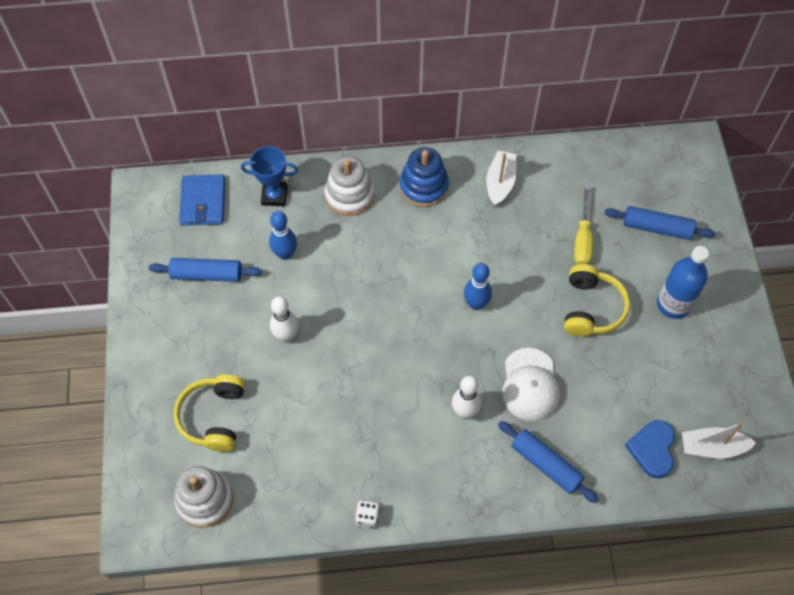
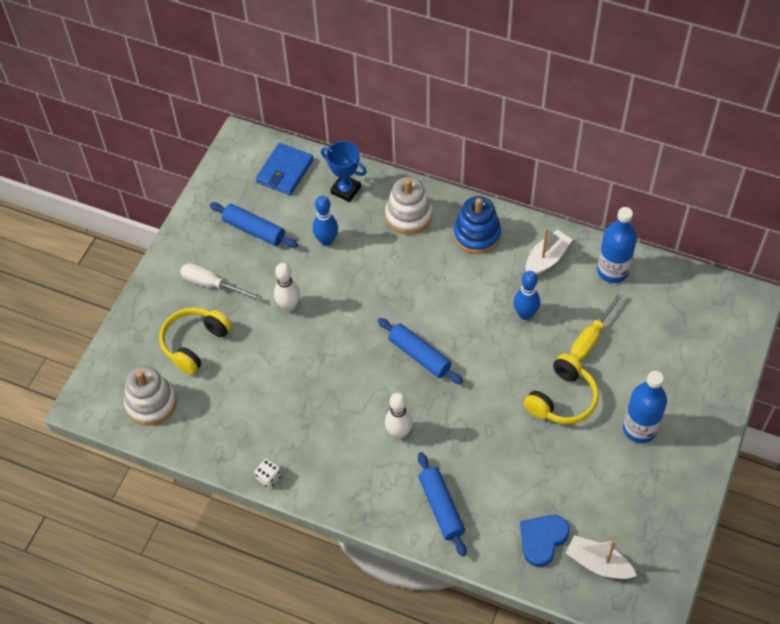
camera: 30 degrees right, 5 degrees down
blue bowling pin [464,263,492,310] -> blue bowling pin moved to [513,271,540,320]
white cap [502,348,560,421] -> none
blue rolling pin [604,206,715,240] -> blue rolling pin moved to [378,318,463,384]
none -> white screwdriver [180,263,262,301]
none -> blue bottle [597,207,637,283]

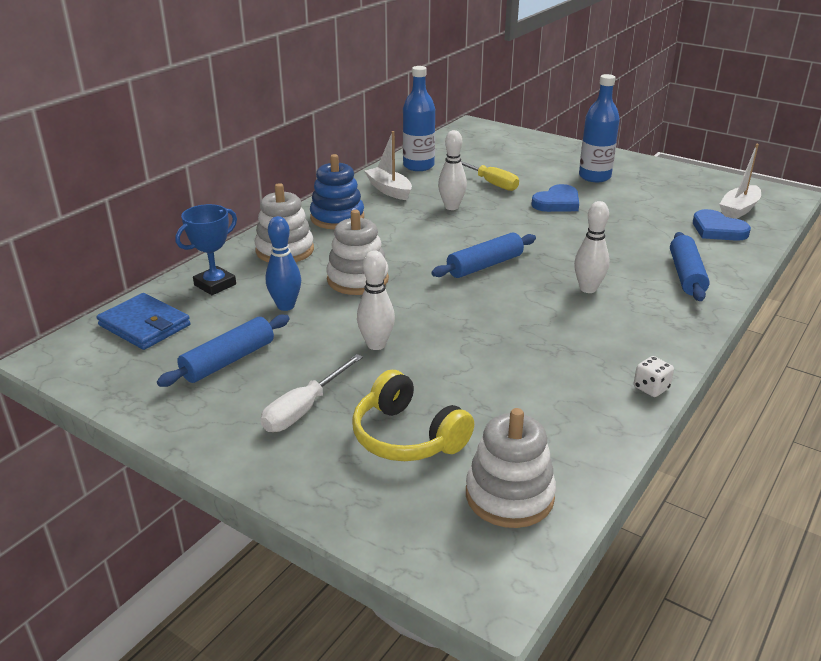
camera: 80 degrees left, 25 degrees down
blue rolling pin [418,452,467,557] -> blue rolling pin turned 75 degrees counterclockwise [670,232,710,301]
blue bowling pin [513,271,540,320] -> white bowling pin [438,130,467,210]
yellow headphones [524,353,599,424] -> blue heart [531,184,579,212]
none -> white stacking toy [326,210,389,295]

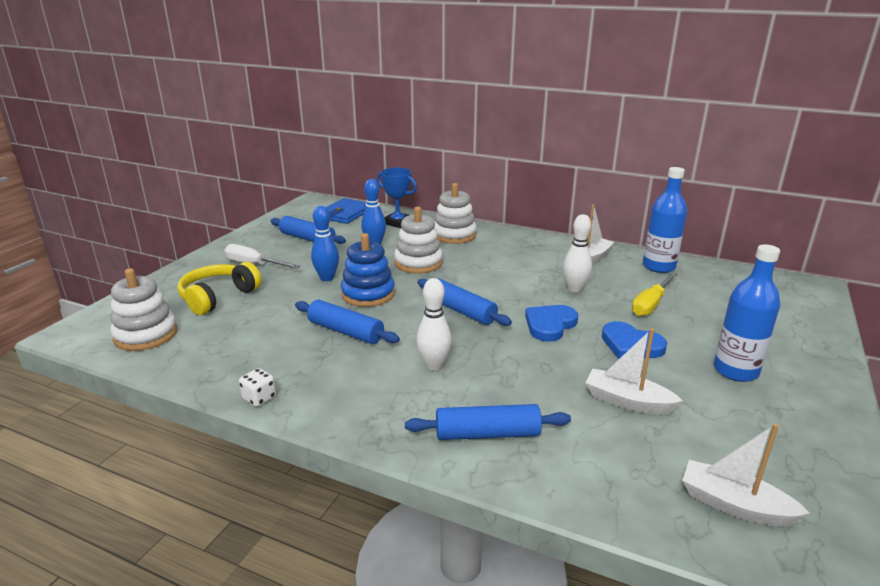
camera: 80 degrees right, 5 degrees down
blue stacking toy [310,154,364,229] -> blue stacking toy moved to [341,233,395,307]
white bowling pin [357,250,395,350] -> blue bowling pin [311,206,339,281]
blue heart [693,209,751,241] -> blue heart moved to [525,305,578,342]
none -> blue rolling pin [295,300,400,344]
none -> white boat [585,328,683,414]

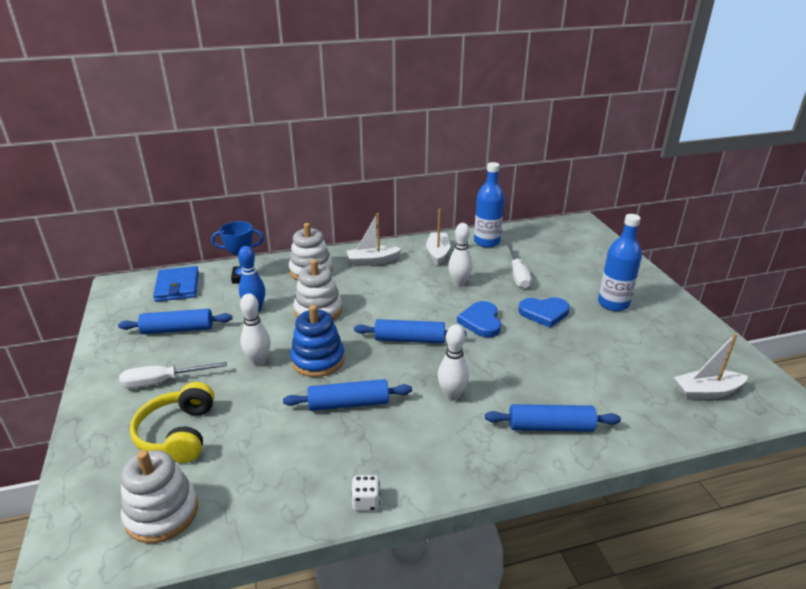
camera: 40 degrees left, 5 degrees up
blue bowling pin [311,206,339,281] -> white bowling pin [240,294,271,367]
blue rolling pin [405,404,571,440] -> blue rolling pin turned 45 degrees clockwise [485,404,621,432]
white boat [585,328,683,414] -> white boat moved to [347,213,402,266]
yellow screwdriver [632,272,678,316] -> white screwdriver [507,244,531,289]

